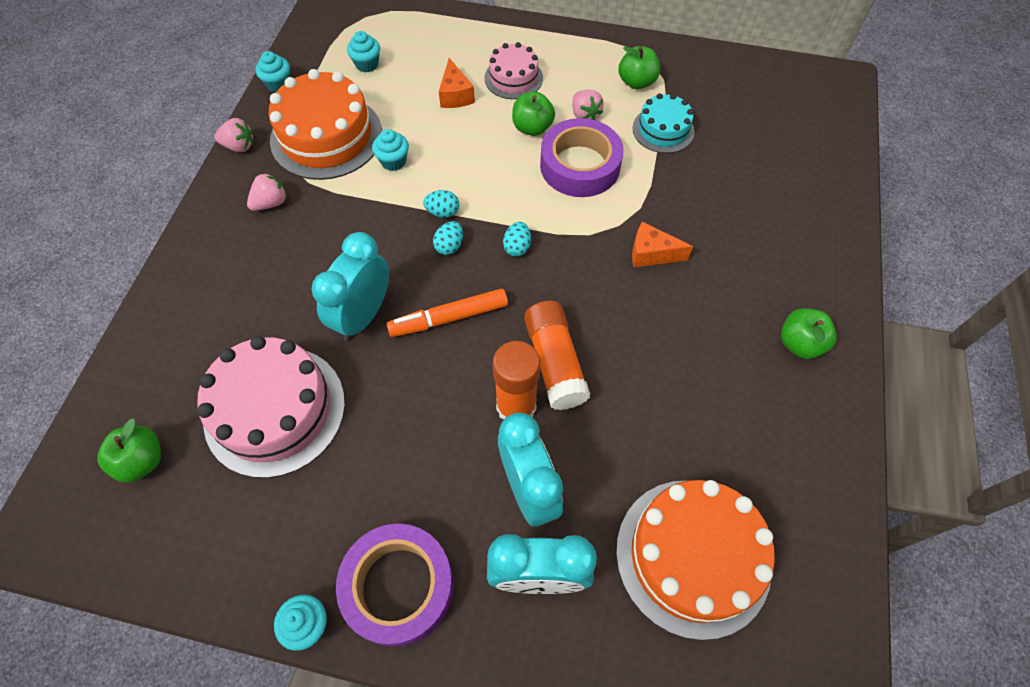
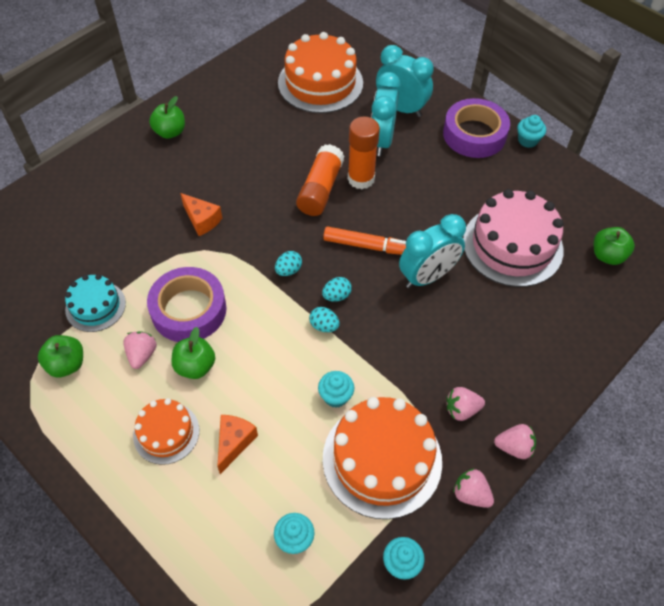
camera: 150 degrees left, 5 degrees down
pink cake [485,42,543,99] -> orange cake [133,398,199,465]
none -> pink strawberry [494,424,536,459]

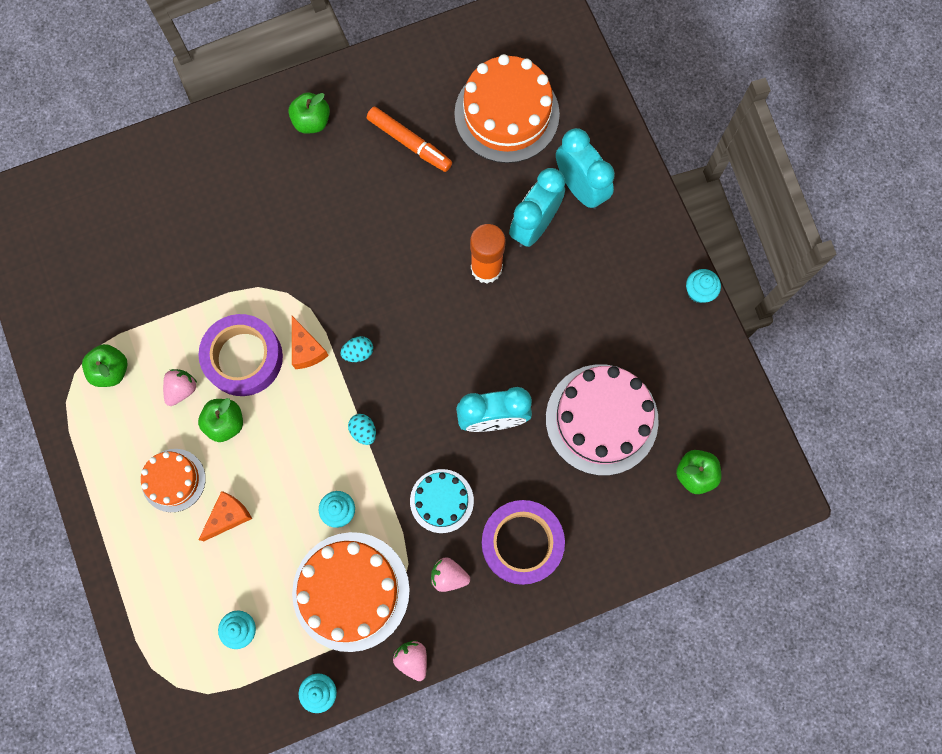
camera: 25 degrees right, 20 degrees up
turquoise cake [65,274,126,332] -> turquoise cake moved to [410,469,474,533]
orange cheese [180,193,222,236] -> orange cheese moved to [292,316,329,369]
orange glue stick [296,144,344,216] -> none
turquoise egg [322,277,352,302] -> none
orange marker [323,226,406,255] -> orange marker moved to [367,107,452,172]
purple tape [443,98,510,158] -> purple tape moved to [482,500,565,585]
pink strawberry [494,424,536,459] -> none

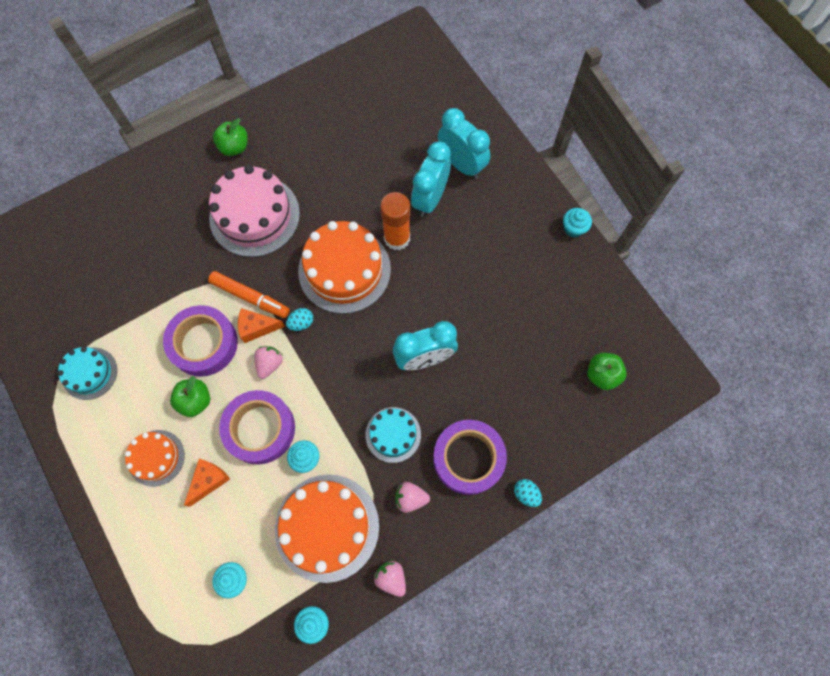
camera: 10 degrees left, 5 degrees down
green apple [82,344,128,387] -> turquoise cake [57,347,117,400]
pink strawberry [163,369,197,406] -> pink strawberry moved to [254,346,283,379]
orange cheese [292,316,329,369] -> orange cheese turned 120 degrees clockwise [238,308,285,343]
turquoise egg [348,414,376,445] -> turquoise egg moved to [514,479,542,507]
orange marker [367,107,452,172] -> orange marker moved to [208,271,290,318]
orange cake [454,54,560,163] -> orange cake moved to [298,221,391,314]
pink cake [546,364,659,475] -> pink cake moved to [209,165,300,257]
none -> purple tape [219,390,295,464]

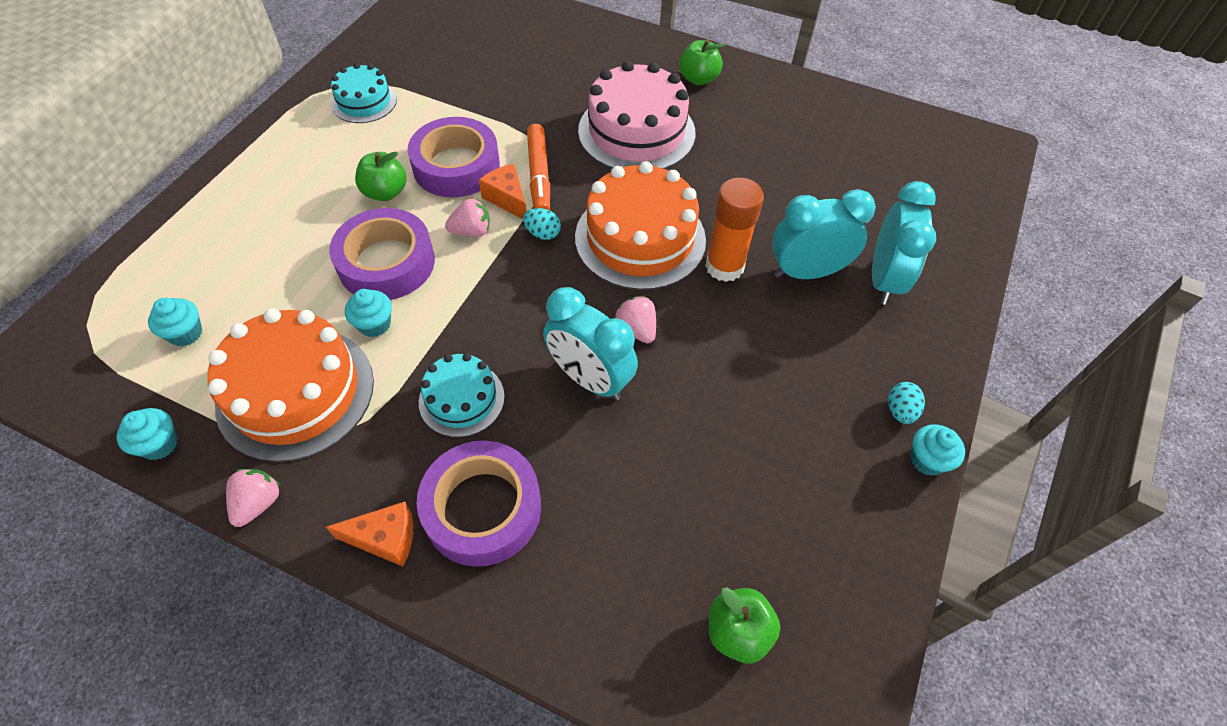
camera: 55 degrees right, 15 degrees down
orange cake [125,430,185,487] -> none
orange cheese [184,459,230,507] -> orange cheese moved to [326,502,413,567]
pink strawberry [395,482,430,513] -> pink strawberry moved to [615,296,656,343]
turquoise egg [514,479,542,507] -> turquoise egg moved to [888,382,925,424]

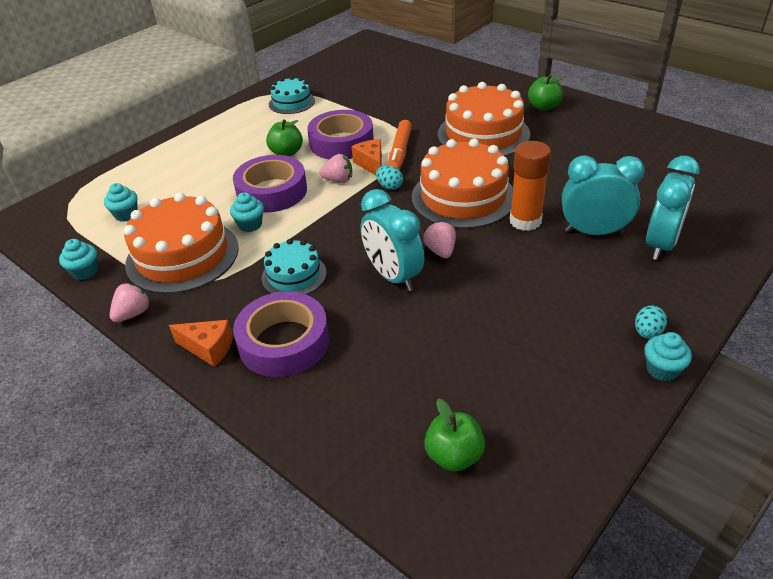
camera: 20 degrees right, 15 degrees down
pink cake [578,61,696,169] -> orange cake [438,82,530,156]

